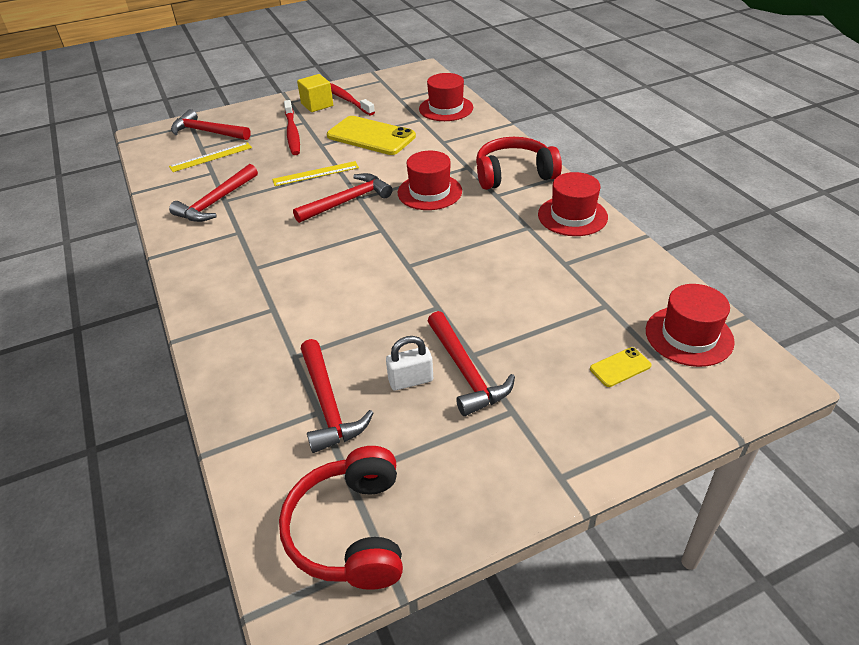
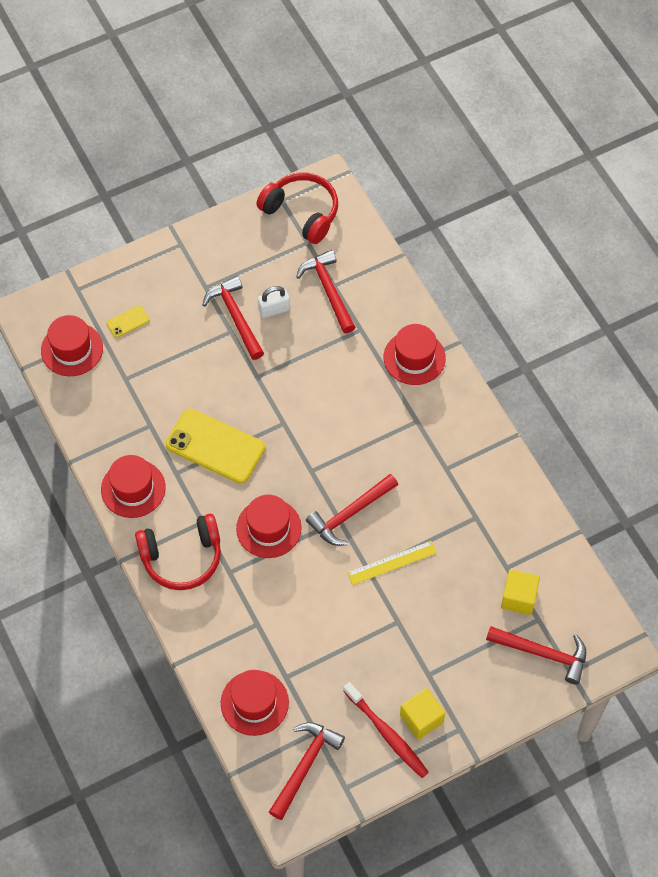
camera: 175 degrees right, 20 degrees up
yellow ruler [169,142,252,172] -> yellow cube [501,569,540,615]
red hammer [169,164,258,222] -> red hammer moved to [269,722,345,820]
red headphones [279,446,403,590] -> red headphones turned 45 degrees counterclockwise [256,172,338,244]
red toothbrush [284,100,300,155] -> none
yellow phone [327,116,416,155] -> yellow phone moved to [165,409,265,484]
none -> red hat [383,324,446,385]

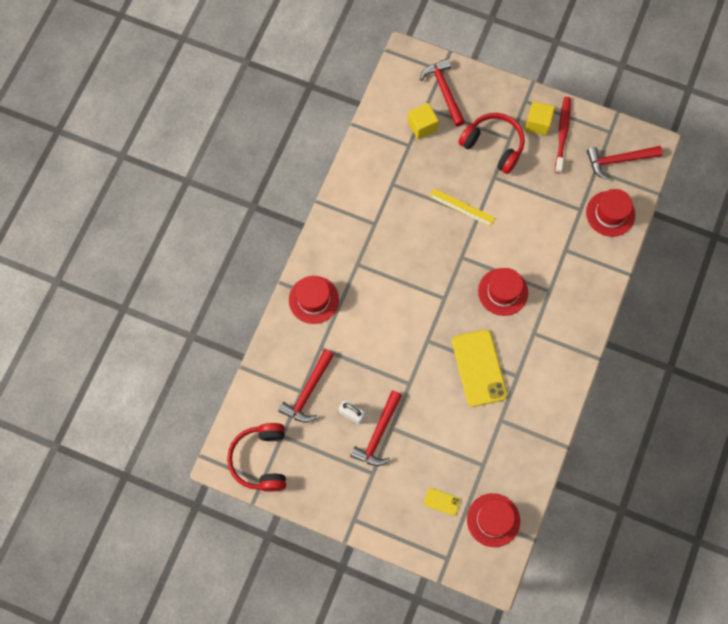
camera: 130 degrees left, 10 degrees up
red hat [101,455,166,518] -> none
red headphones [135,514,221,590] -> red headphones moved to [458,113,525,174]
red hammer [306,474,398,546] -> none

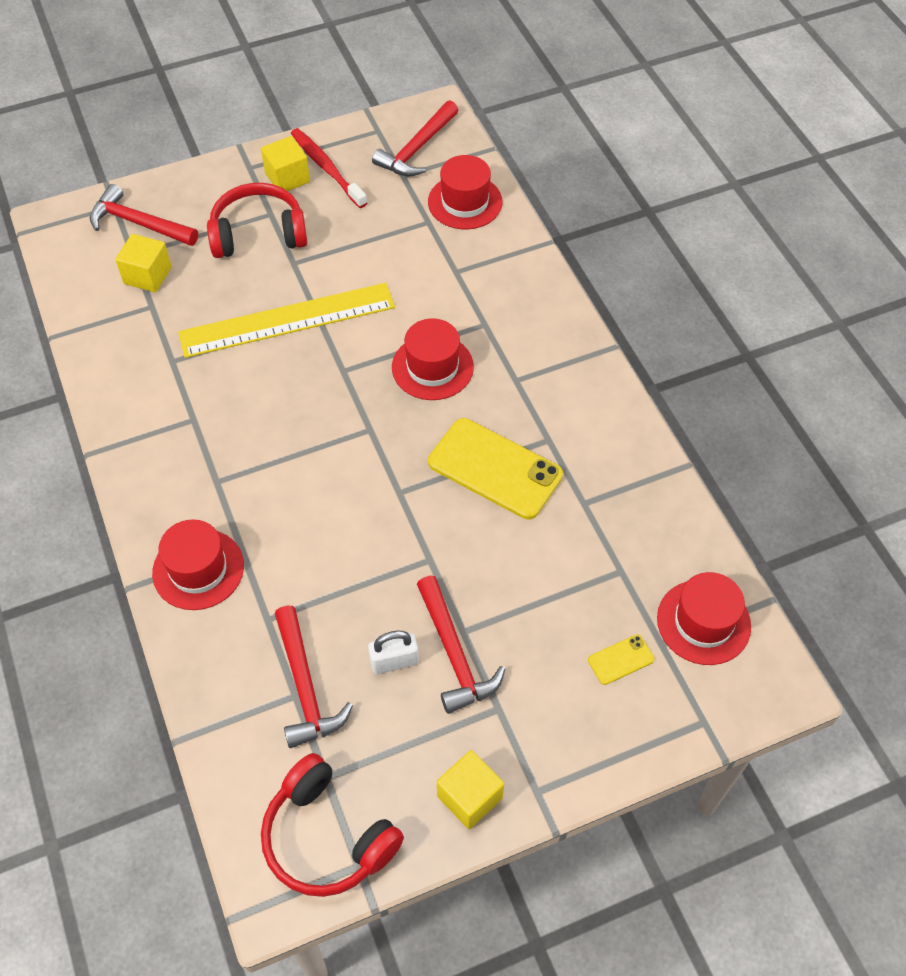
camera: 45 degrees left, 15 degrees down
yellow ruler [430,188,495,227] -> yellow ruler [178,283,395,358], size x1.93
none -> yellow cube [437,750,504,829]

